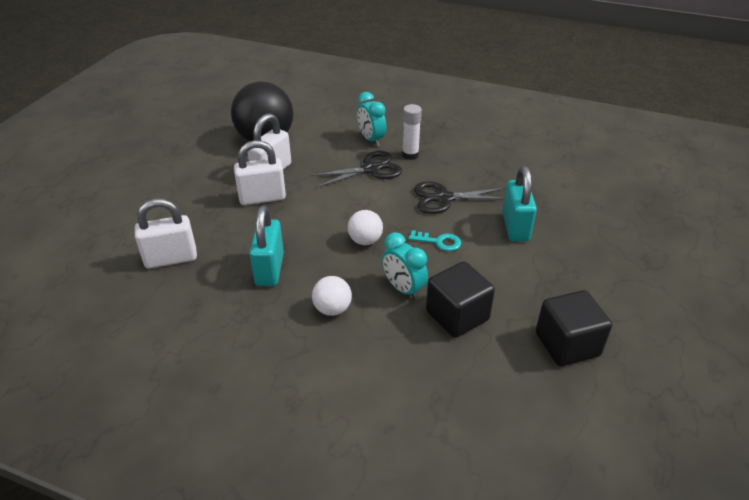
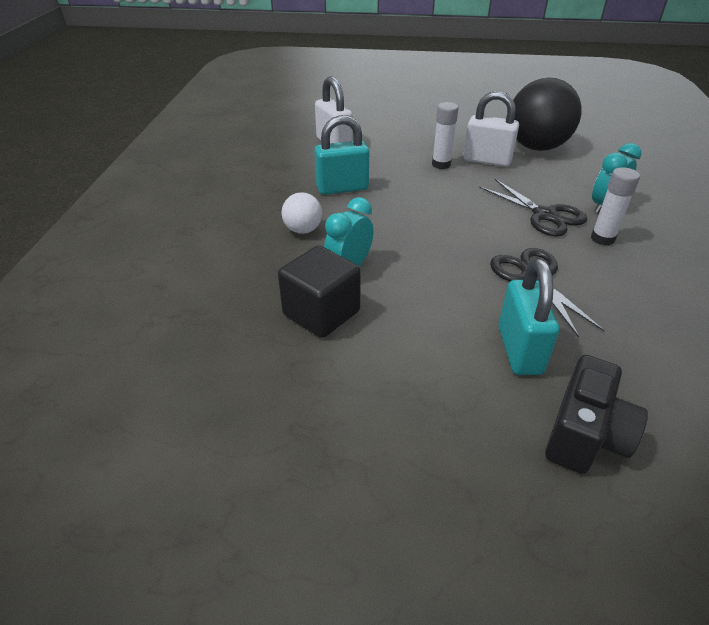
camera: 75 degrees right, 0 degrees up
white padlock [234,140,286,205] -> white glue stick [432,102,458,169]
white ball [348,210,383,245] -> none
turquoise key [409,230,461,251] -> none
turquoise padlock [502,166,537,241] -> turquoise padlock turned 75 degrees counterclockwise [499,259,559,375]
black cube [536,290,612,366] -> none
none -> black camera [545,355,648,474]

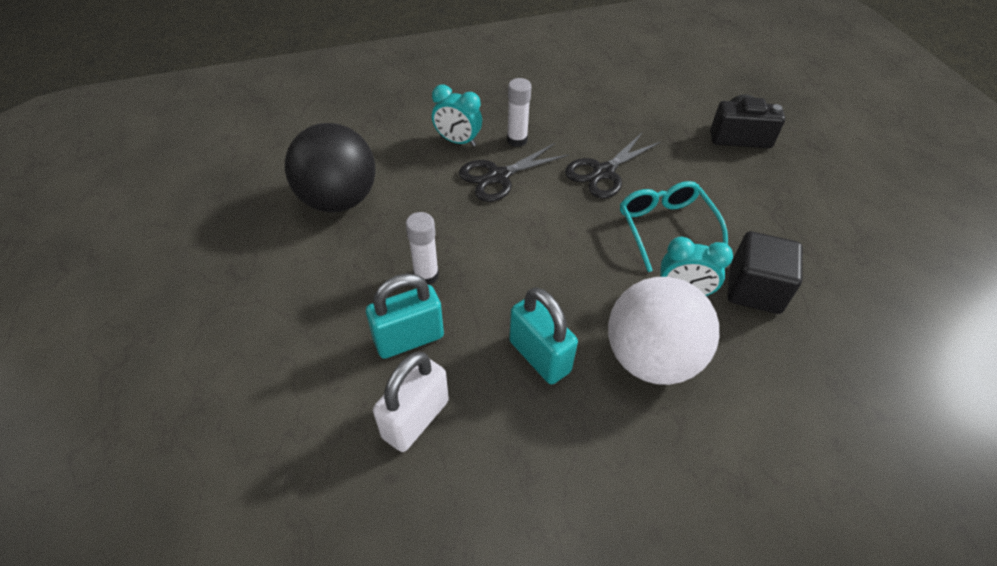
camera: 115 degrees left, 10 degrees up
white ball [282,192,322,234] -> white ball [608,277,720,385], size x2.09
white padlock [463,91,519,167] -> none
black scissors [479,179,587,237] -> black scissors turned 150 degrees counterclockwise [459,143,569,202]
turquoise padlock [499,259,559,375] -> turquoise padlock moved to [366,273,444,359]
none -> turquoise glasses [620,181,728,272]

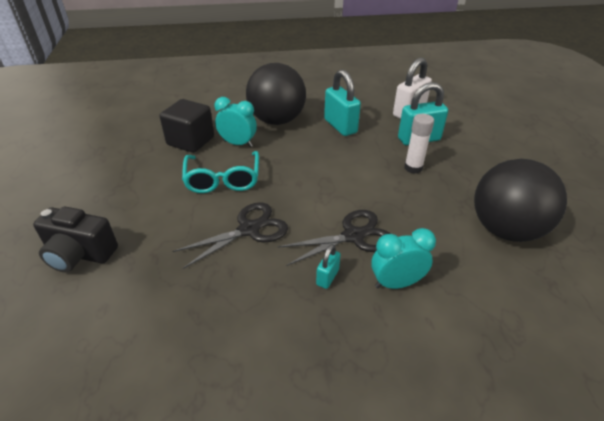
camera: 170 degrees left, 10 degrees down
turquoise clock [432,85,482,147] -> turquoise clock turned 45 degrees counterclockwise [371,228,436,289]
white glue stick [507,78,531,147] -> turquoise padlock [316,244,341,289]
white ball [608,277,720,385] -> black ball [246,63,306,125]

